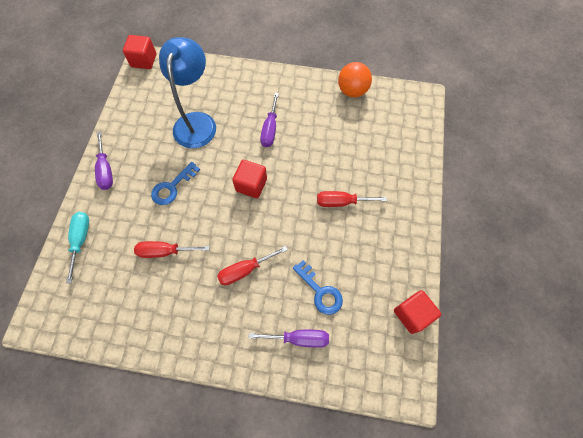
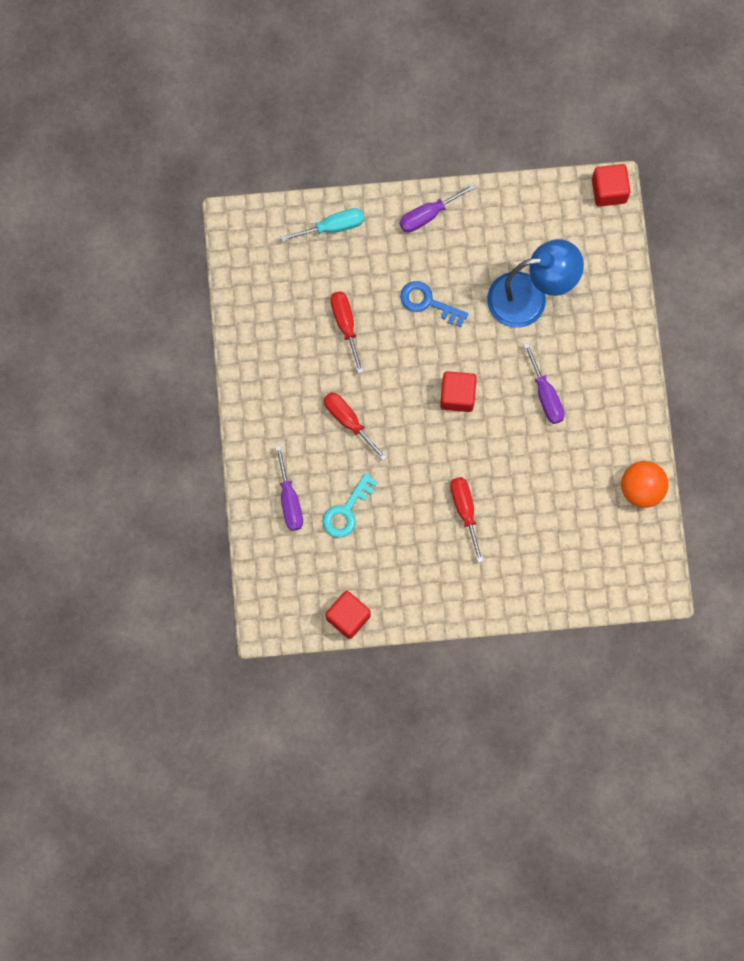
camera: 75 degrees right, 10 degrees up
purple screwdriver [260,93,279,147] -> purple screwdriver turned 105 degrees counterclockwise [524,343,565,424]
blue key [293,260,343,315] -> turquoise key [323,473,378,538]

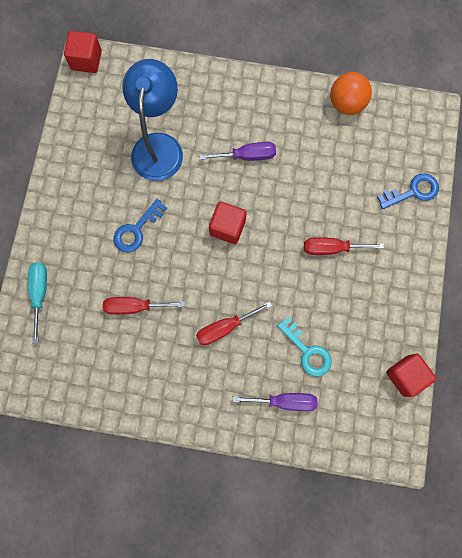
camera: 75 degrees left, 0 degrees up
purple screwdriver [399,184,476,233] -> none
none -> blue key [377,174,439,209]

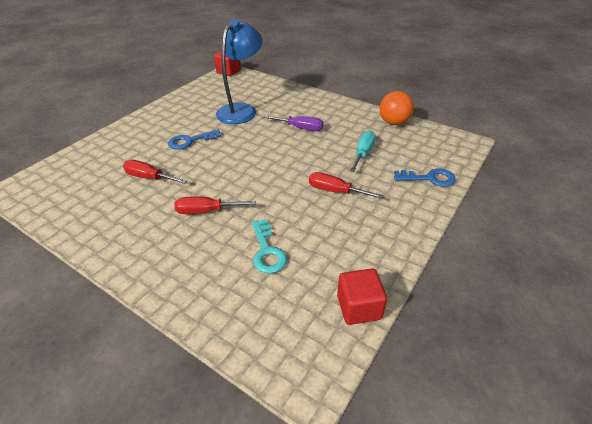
camera: 25 degrees right, 35 degrees down
turquoise screwdriver [28,262,47,344] -> turquoise screwdriver moved to [350,130,376,172]
red cube [209,201,246,244] -> none
purple screwdriver [233,393,318,411] -> none

